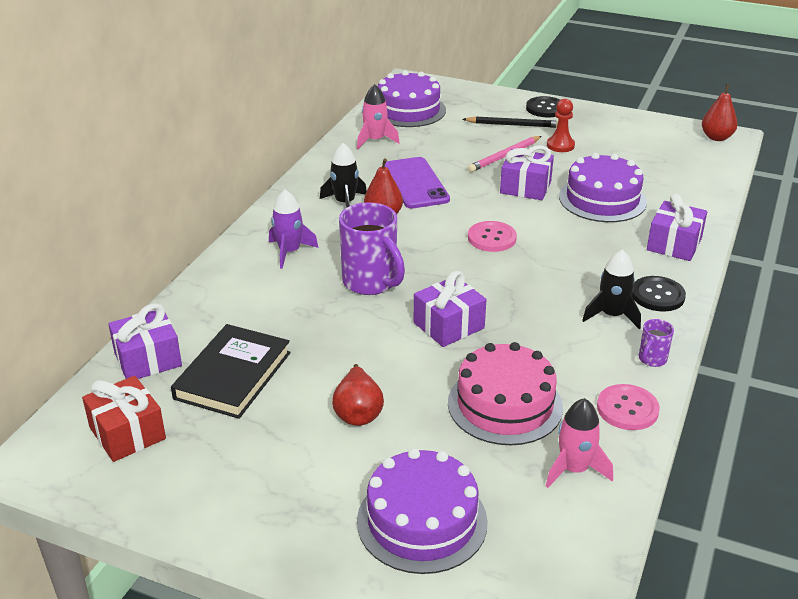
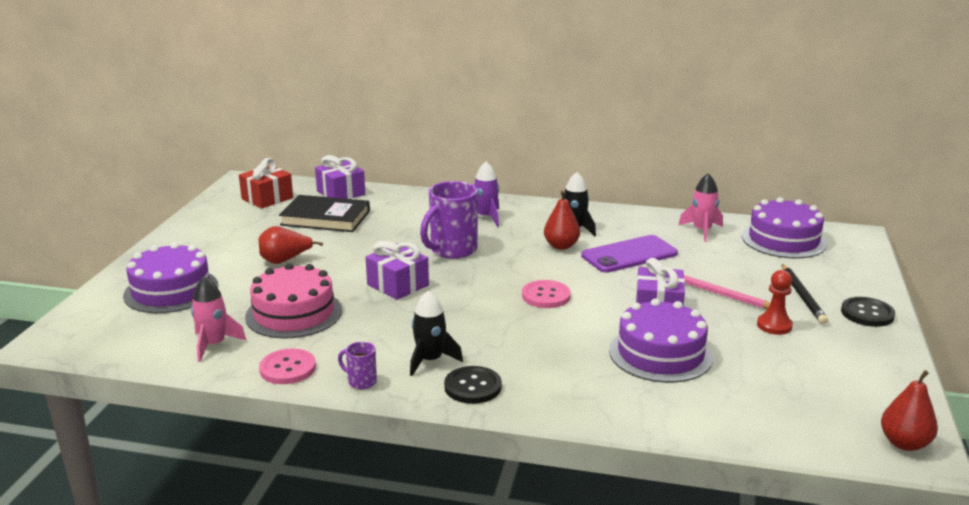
camera: 80 degrees right, 10 degrees down
purple gift [647,194,707,261] -> none

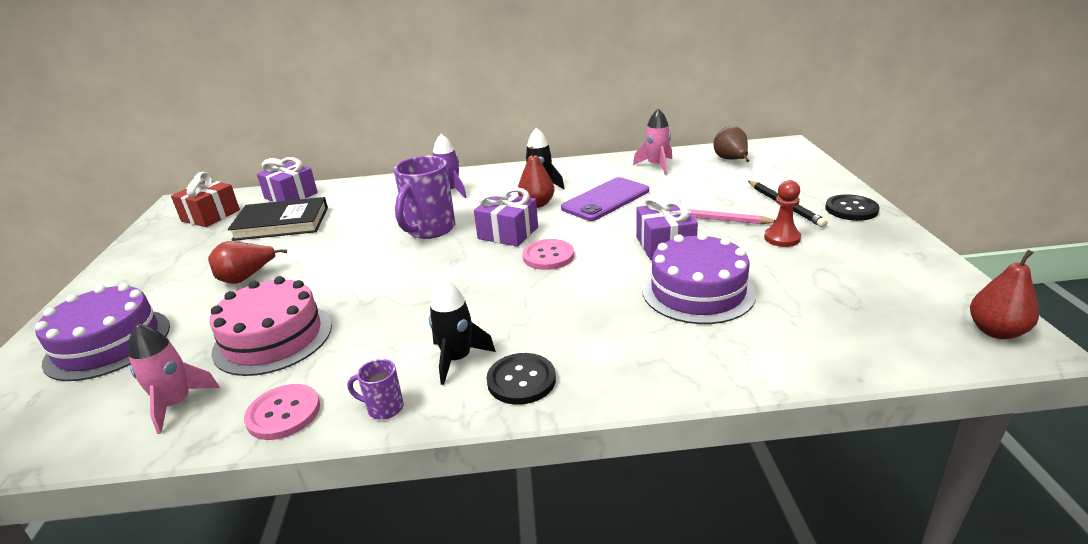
camera: 15 degrees left, 5 degrees up
purple gift [366,241,429,300] -> purple gift moved to [474,187,538,247]
purple cake [742,197,827,259] -> brown pear [713,126,750,162]

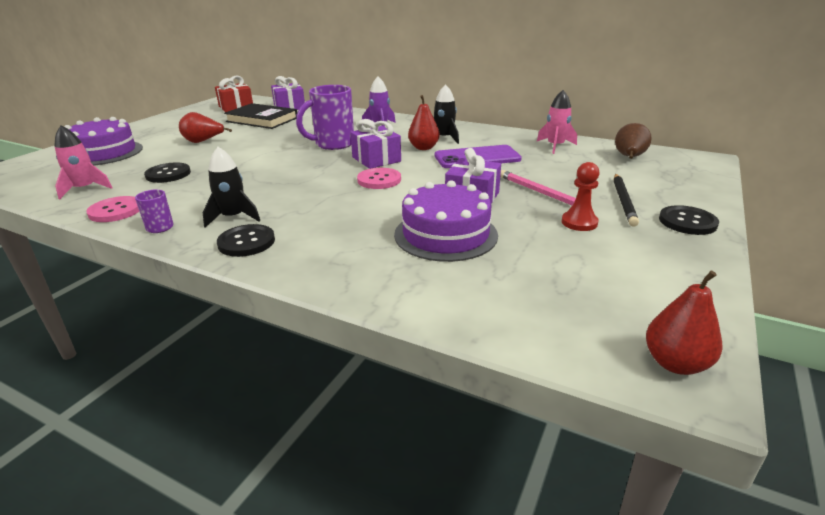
camera: 30 degrees right, 0 degrees up
pink cake [210,276,332,376] -> black button [144,163,191,183]

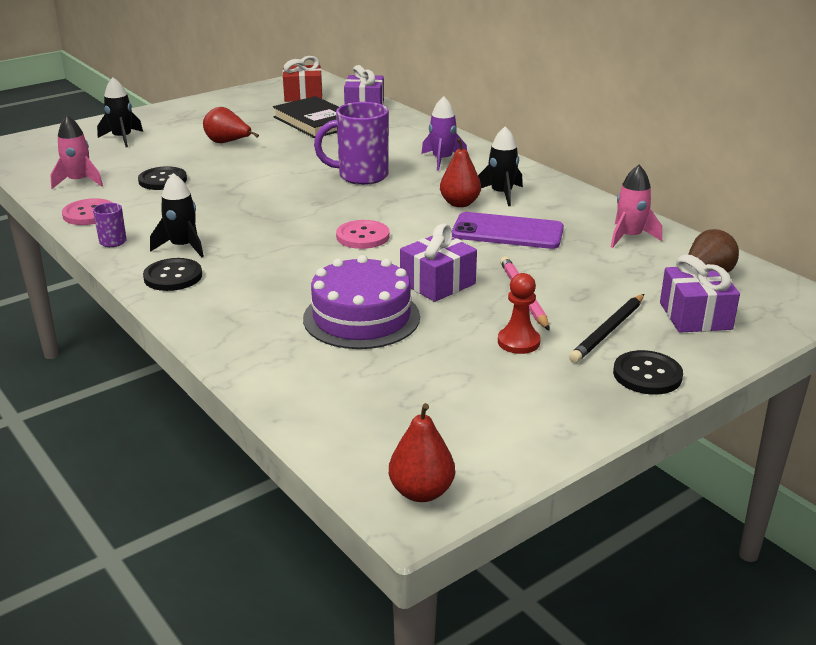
camera: 25 degrees right, 0 degrees up
purple cake [64,117,143,165] -> black rocket [97,77,143,147]
purple gift [350,119,401,169] -> purple gift moved to [660,254,740,333]

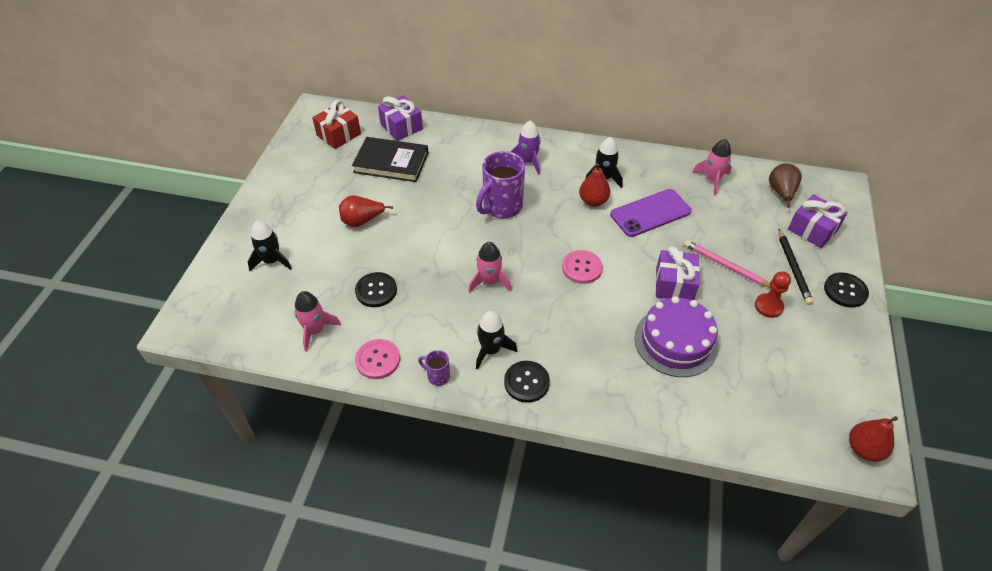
camera: 40 degrees left, 20 degrees up
none -> pink rocket [468,242,512,293]

